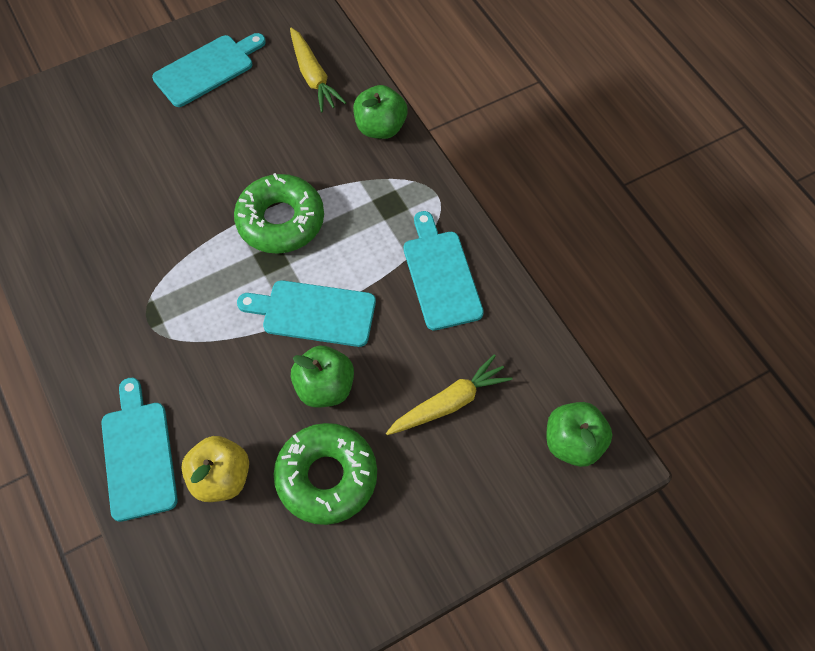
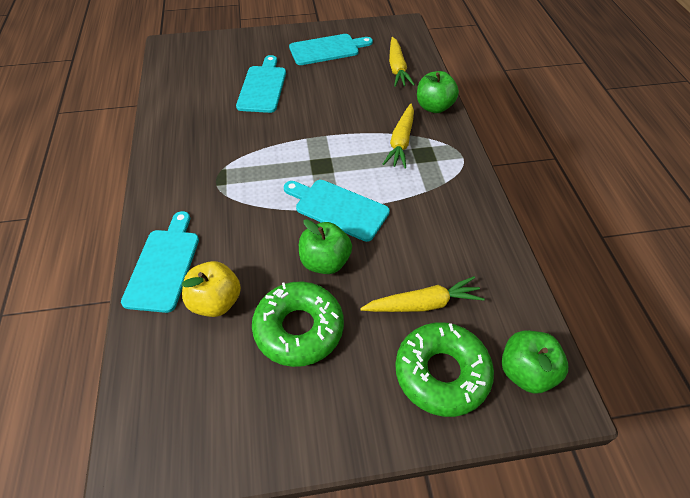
camera: 20 degrees right, 10 degrees down
green donut [234,173,324,254] -> green donut moved to [395,322,494,417]
turquoise cutting board [404,211,484,330] -> turquoise cutting board moved to [236,55,286,113]
none -> yellow carrot [383,104,414,169]

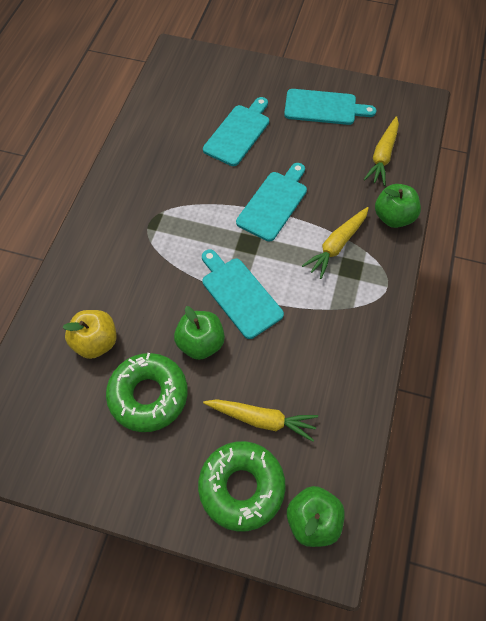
camera: 25 degrees right, 10 degrees up
turquoise cutting board [121,211,199,313] -> turquoise cutting board moved to [236,163,307,241]

